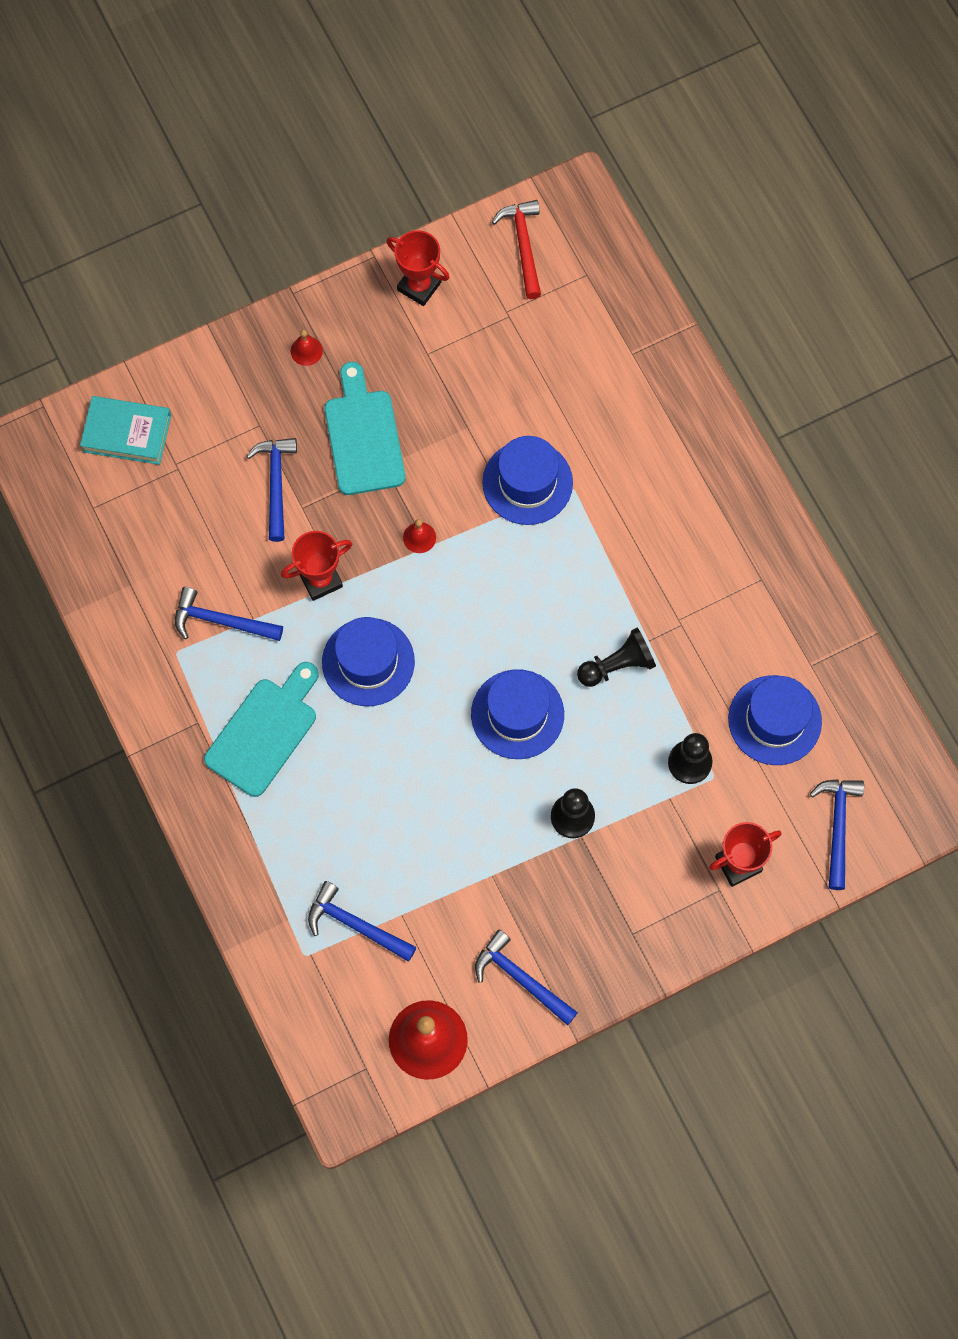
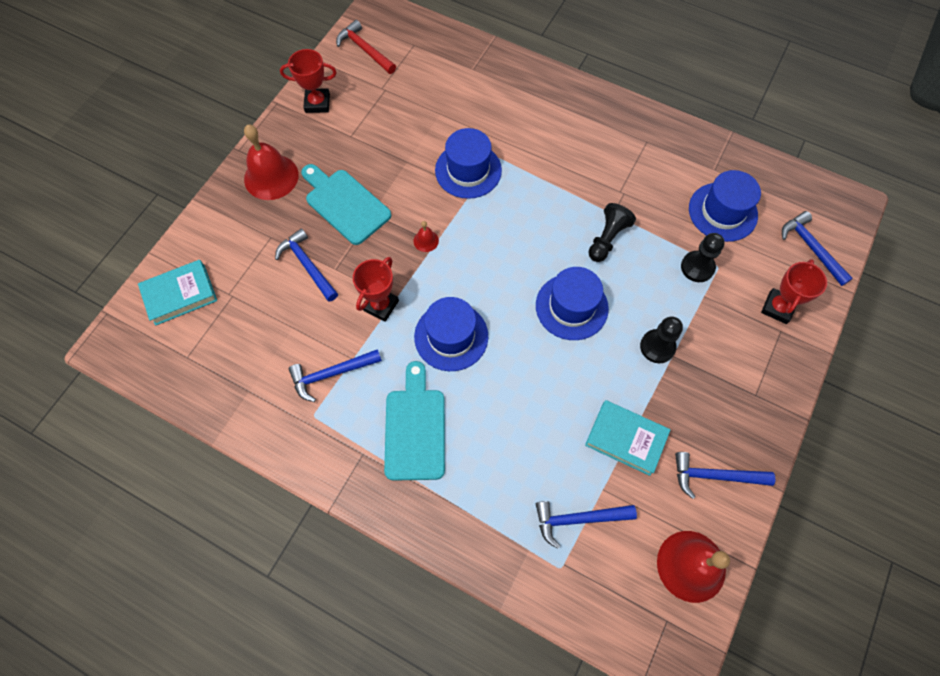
camera: 35 degrees left, 5 degrees down
red bell [291,330,323,366] -> red bell [244,125,299,200], size x2.23
none -> turquoise book [585,400,670,476]

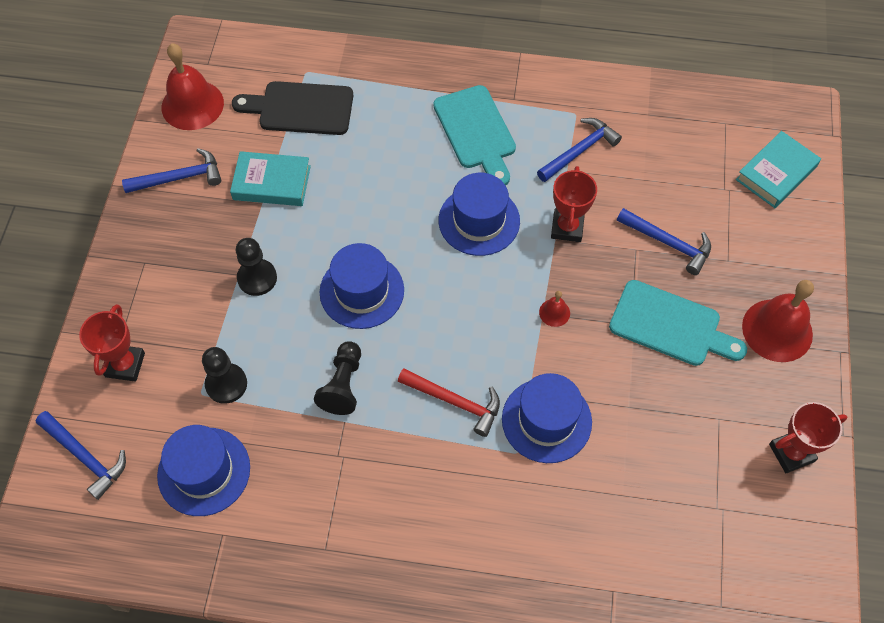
camera: 160 degrees right, 5 degrees down
red hammer [336,20,396,74] -> red hammer moved to [398,368,500,437]
blue hammer [536,501,637,549] -> black cutting board [232,81,353,135]

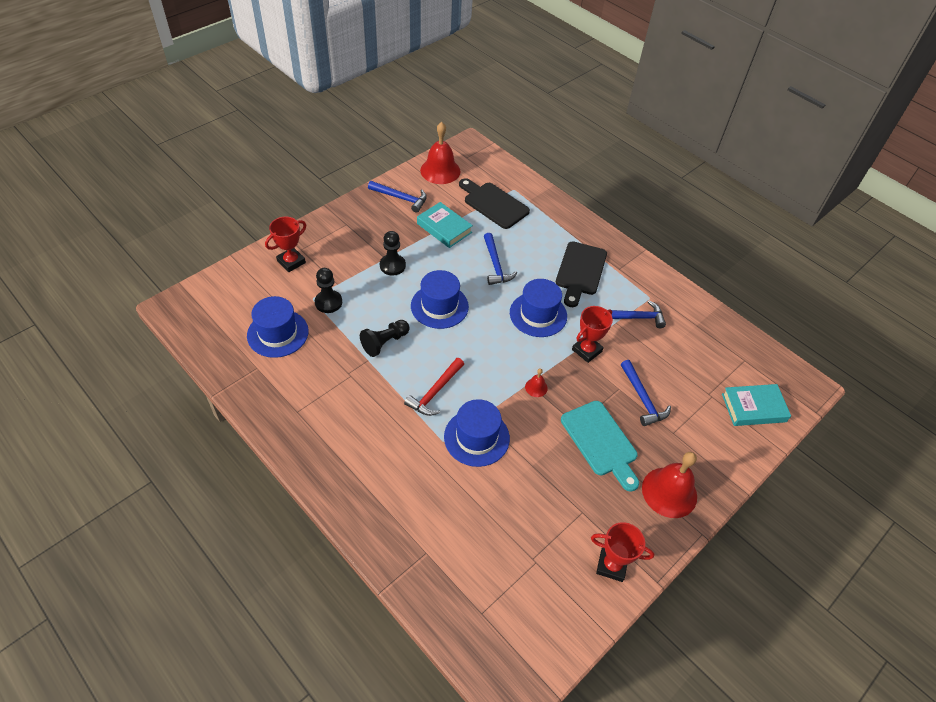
camera: 35 degrees right, 10 degrees down
blue hammer [36,411,126,500] -> blue hammer moved to [484,233,517,285]
red hammer [398,368,500,437] -> red hammer turned 60 degrees clockwise [404,358,464,416]
turquoise cutting board [433,85,516,186] -> black cutting board [556,241,607,307]

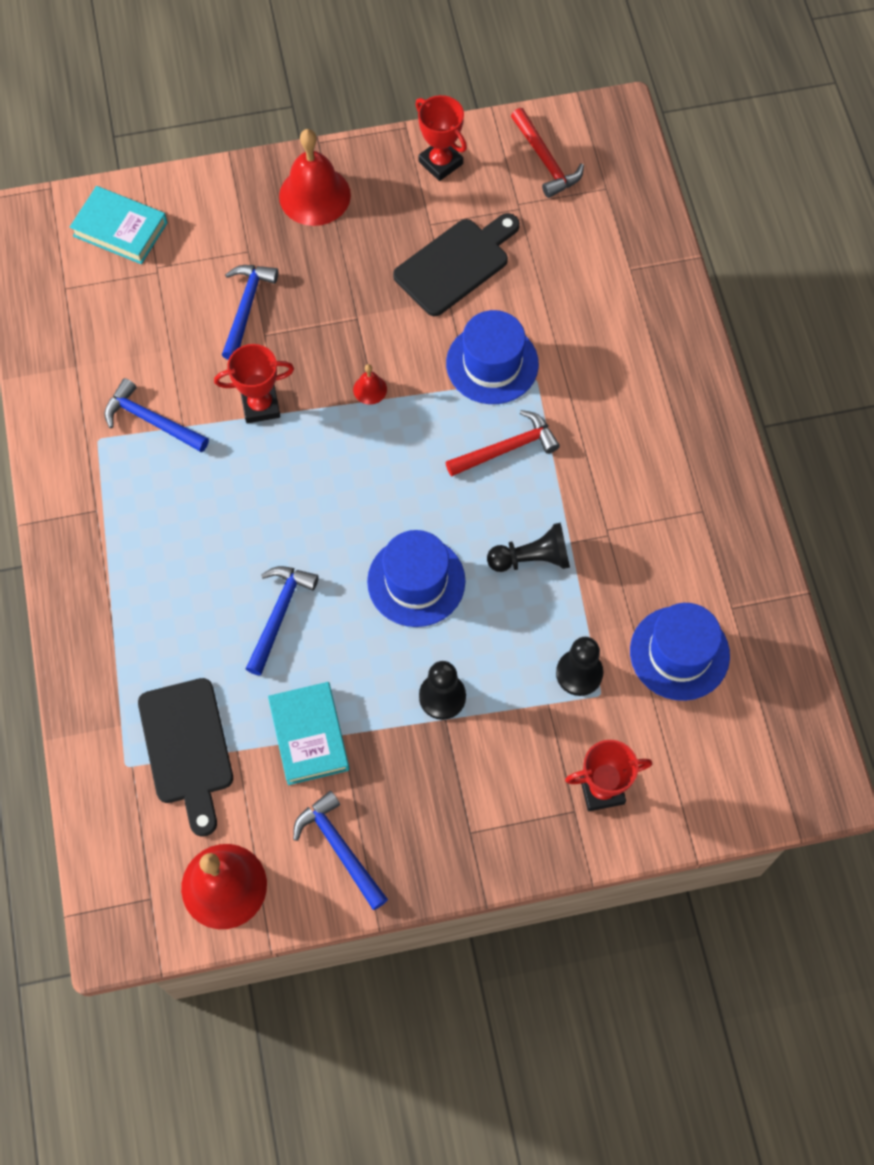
camera: 145 degrees left, 15 degrees up
blue hat [510,279,567,337] -> none
black cutting board [556,241,607,307] -> black cutting board moved to [393,213,520,316]
turquoise cutting board [561,401,639,491] -> none
none -> red hammer [511,108,584,198]

